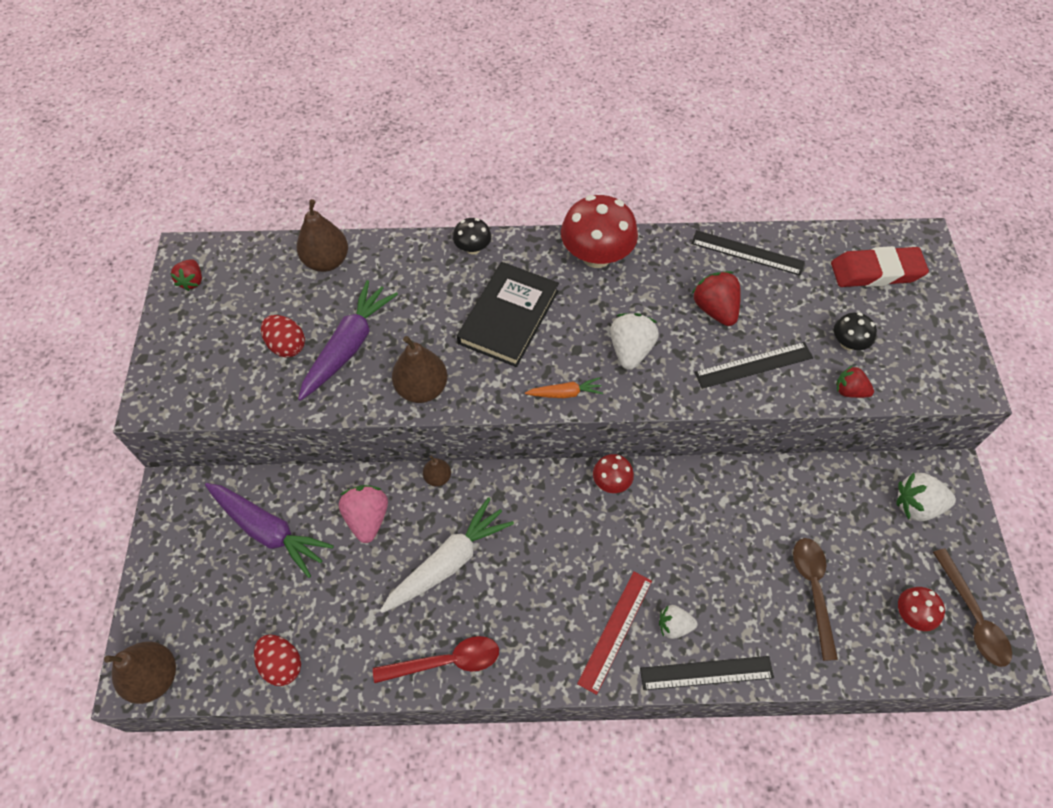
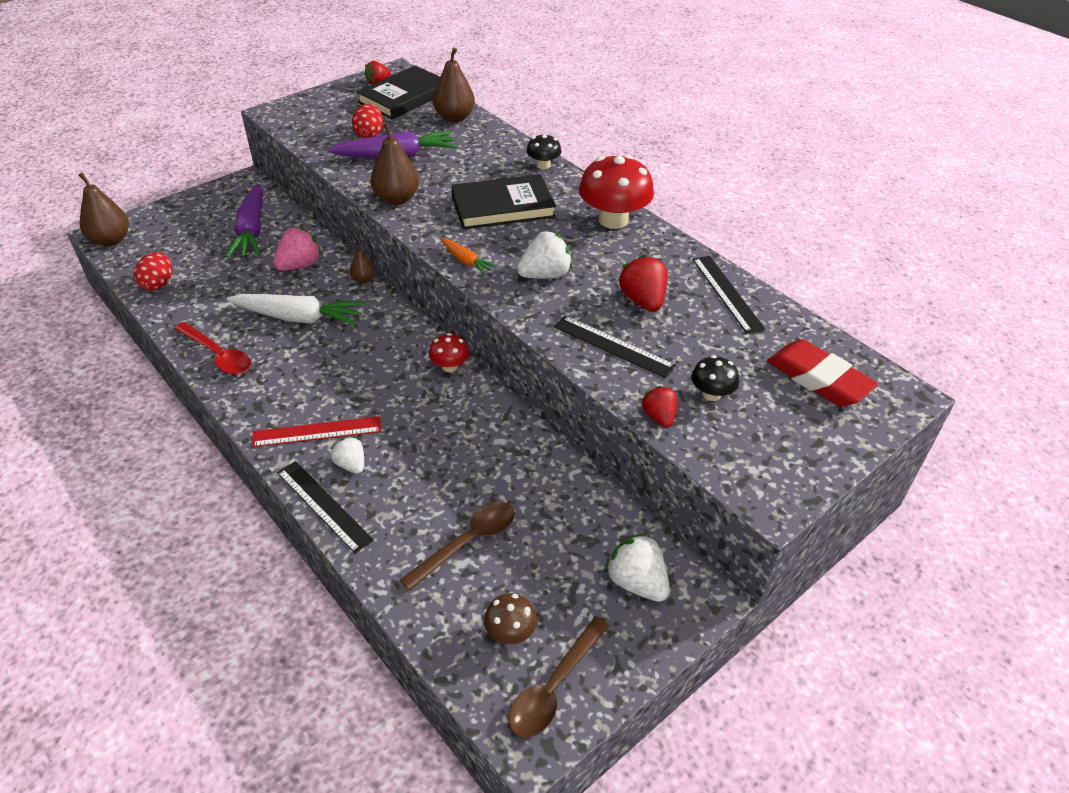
camera: 50 degrees right, 15 degrees down
red strawberry [692,271,741,326] -> red strawberry turned 45 degrees counterclockwise [618,255,668,312]
red mushroom [898,587,945,631] -> brown mushroom [484,593,537,644]
none -> black book [356,65,440,119]

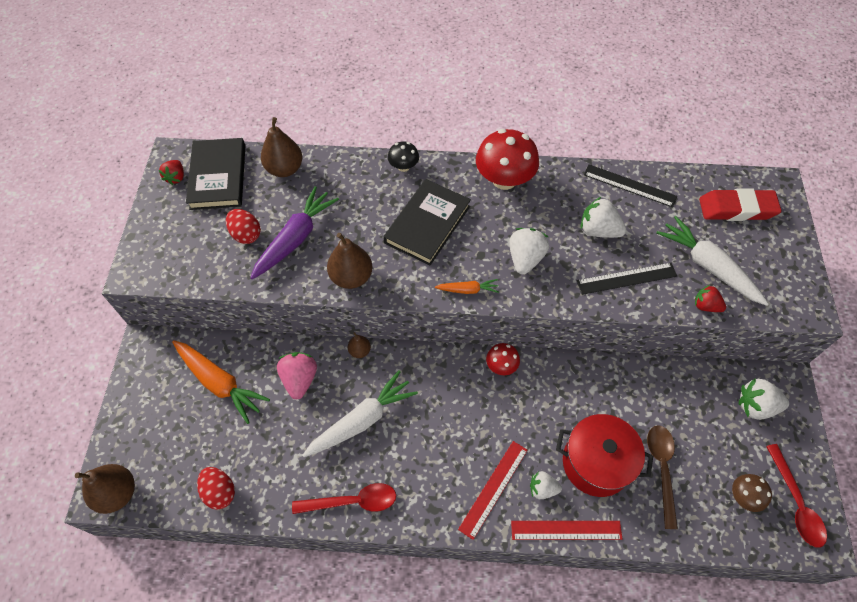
camera: 45 degrees left, 15 degrees up
purple carrot [226,184,263,258] -> orange carrot [172,340,270,424]
black ruler [277,461,374,554] -> red ruler [511,521,622,540]
brown spoon [509,616,609,738] -> red spoon [766,444,827,548]
red strawberry [618,255,668,312] -> white strawberry [581,197,626,238]
black mushroom [691,355,739,401] -> white carrot [657,216,769,306]
none -> red pot [556,414,653,497]

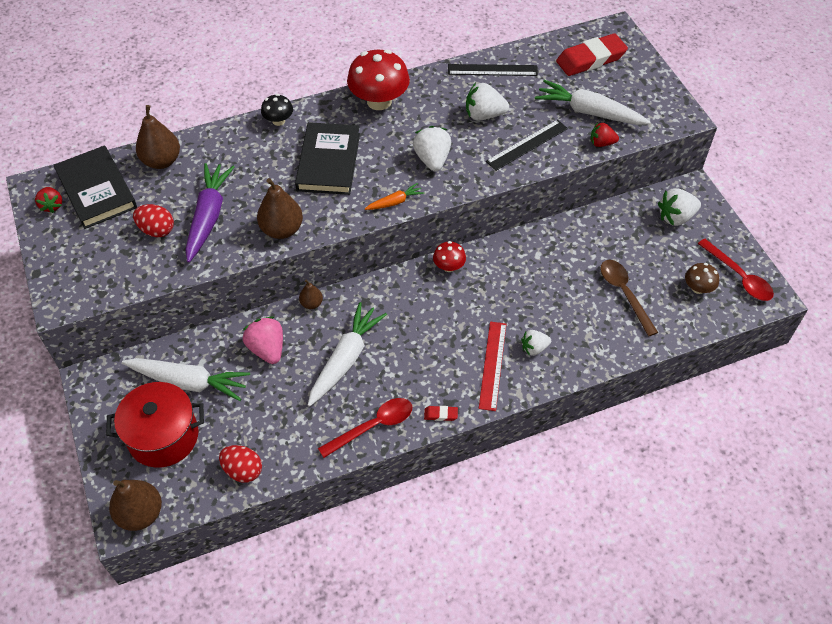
camera: 25 degrees left, 5 degrees down
orange carrot [172,340,270,424] -> white carrot [122,358,250,401]
red ruler [511,521,622,540] -> none
red pot [556,414,653,497] -> red pot moved to [106,382,204,468]
none -> red eraser [424,406,458,421]

